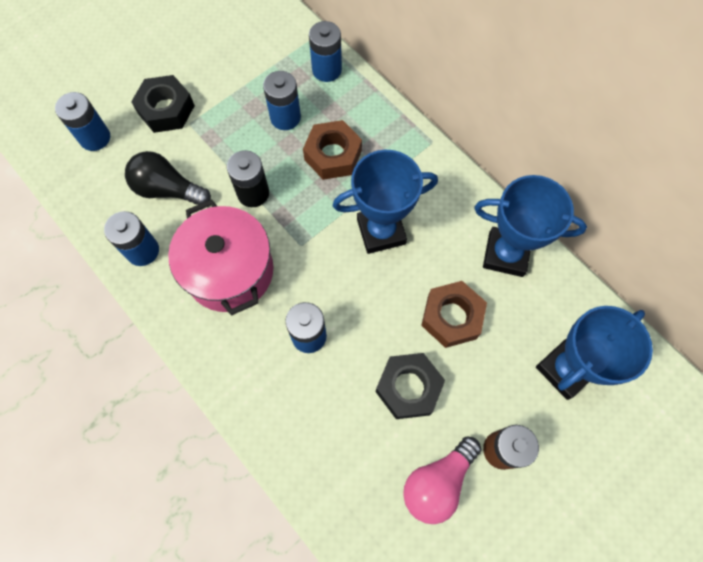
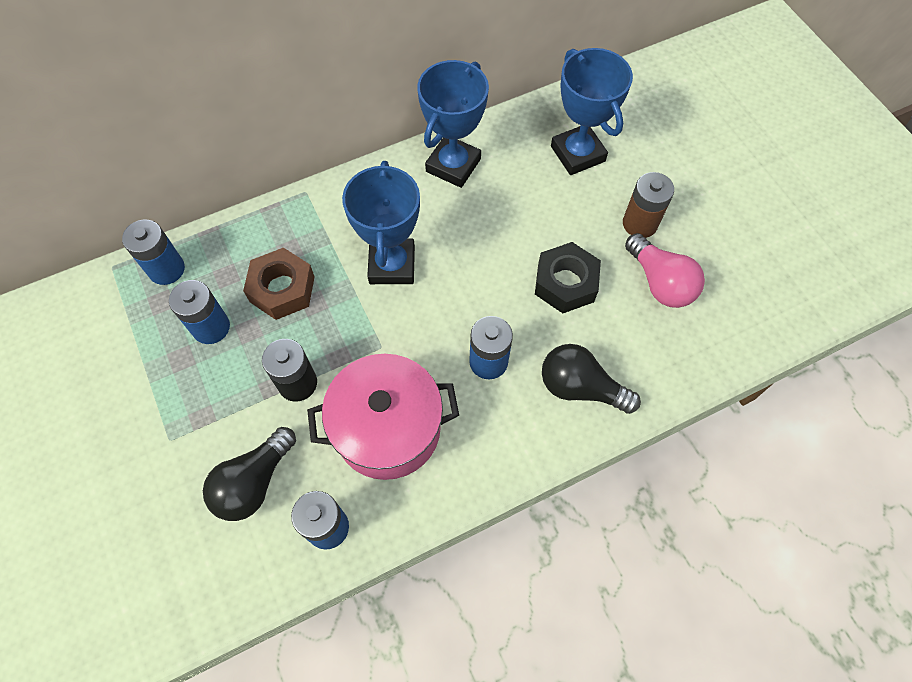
camera: 75 degrees left, 5 degrees down
blue battery [55,92,110,151] -> none
black nut [131,75,195,133] -> none
brown nut [421,281,487,348] -> none
none -> black light bulb [542,344,641,414]

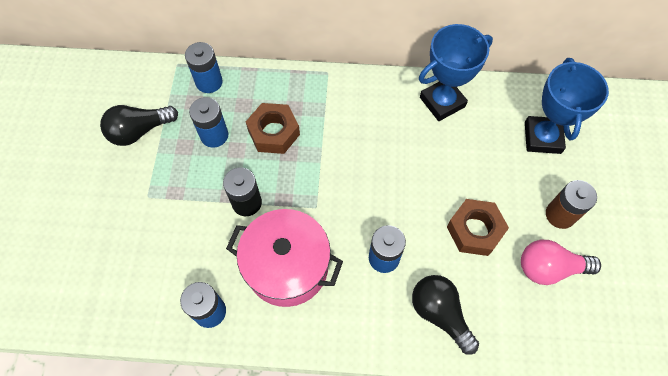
camera: 30 degrees right, 0 degrees up
black light bulb [203,427,296,521] -> black light bulb moved to [100,105,178,146]
blue trophy [342,161,420,284] -> none
black nut [535,242,601,313] -> brown nut [447,199,509,256]
pink light bulb [625,233,705,308] -> pink light bulb turned 90 degrees clockwise [521,240,601,285]

